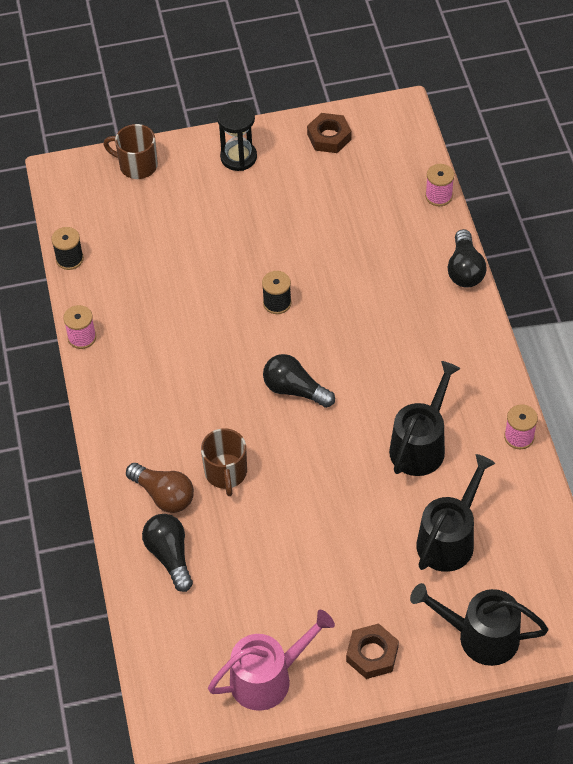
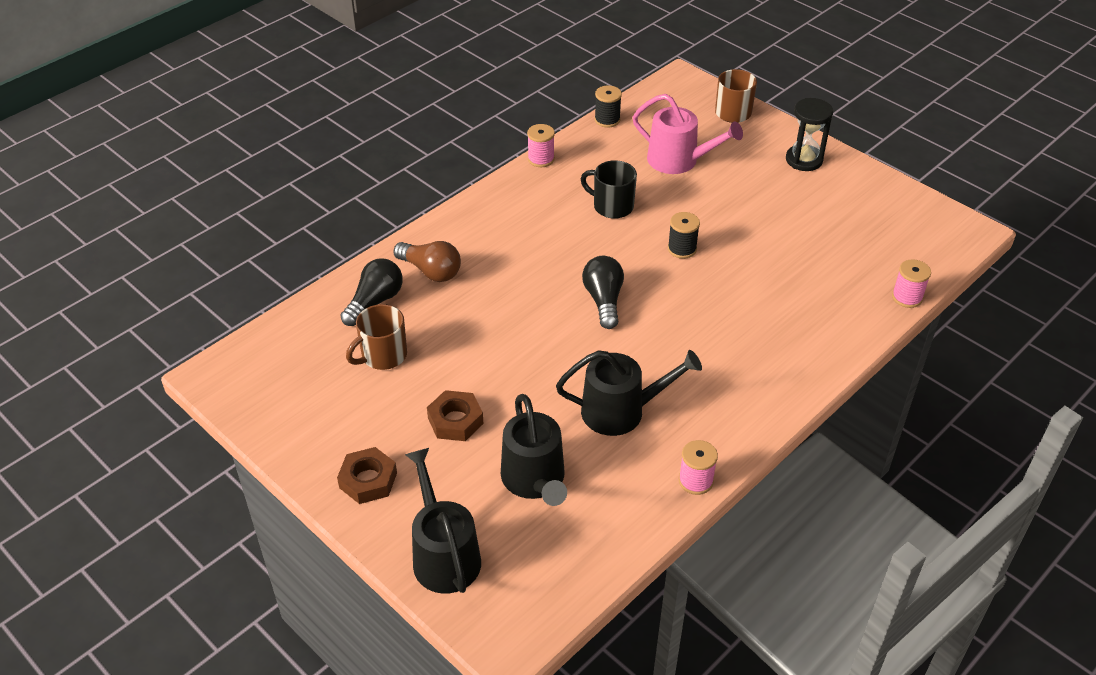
camera: 55 degrees right, 10 degrees down
brown light bulb [126,463,194,513] -> brown light bulb turned 60 degrees counterclockwise [393,241,461,282]
brown mug [201,428,247,496] -> brown mug moved to [346,304,407,370]
pink watering can [208,610,335,711] -> pink watering can moved to [633,94,743,174]
brown nut [307,113,352,153] -> brown nut moved to [427,390,484,441]
black watering can [416,454,495,572] -> black watering can turned 75 degrees clockwise [501,394,567,506]
black light bulb [448,229,487,288] -> none
none -> black mug [581,160,637,219]

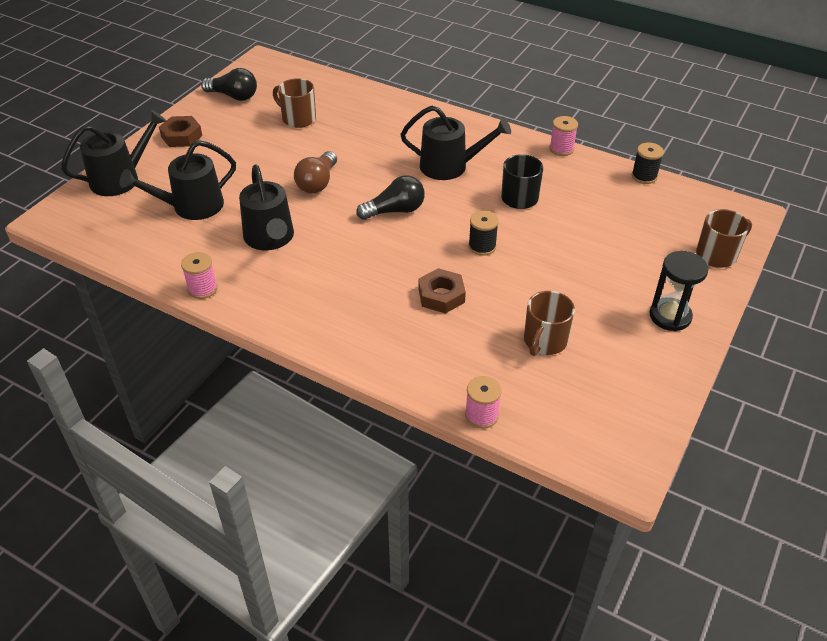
camera: 75 degrees right, 0 degrees up
black light bulb [340,258,403,326] -> black light bulb moved to [201,68,257,101]
brown light bulb [393,241,461,282] -> brown light bulb moved to [294,151,337,194]
brown nut [427,390,484,441] -> brown nut moved to [418,268,466,314]
pink watering can [633,94,743,174] -> none
none -> black watering can [400,106,511,180]
none -> brown mug [524,291,575,356]

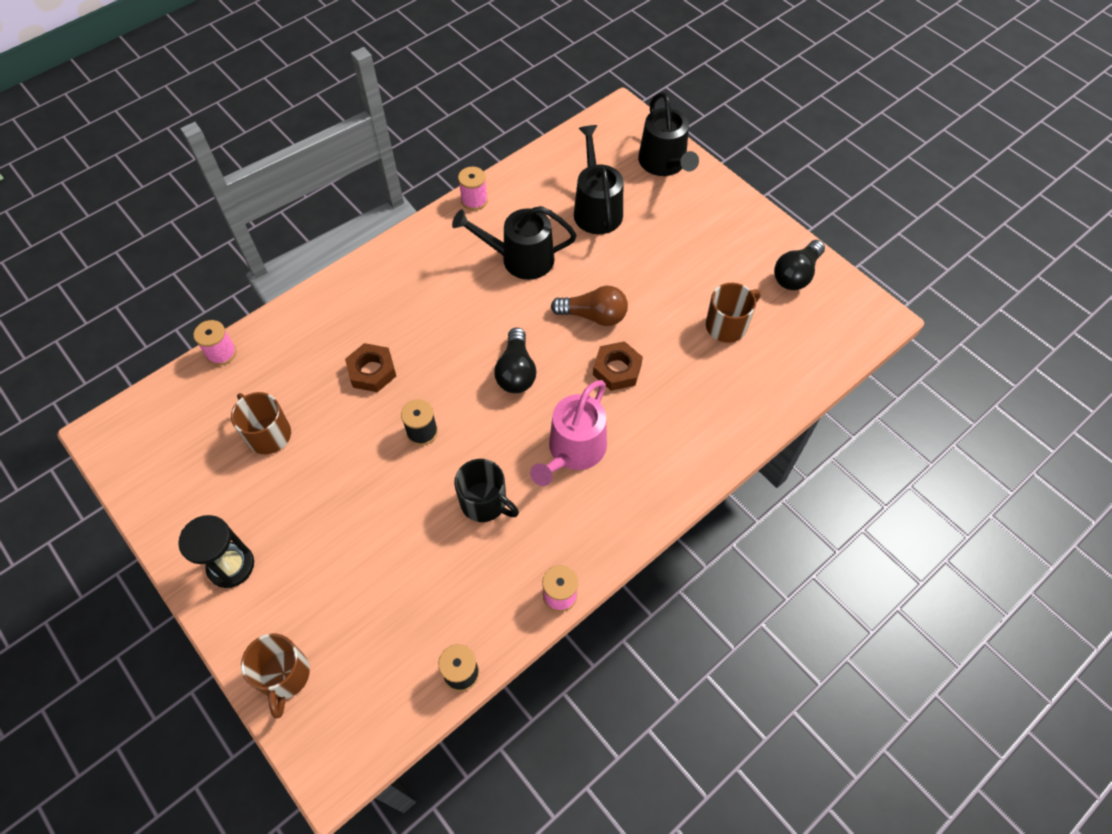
camera: 110 degrees right, 15 degrees up
brown nut [159,116,202,147] -> brown nut moved to [593,341,643,391]
brown light bulb [294,151,337,194] -> brown light bulb turned 150 degrees clockwise [551,286,628,326]
black watering can [400,106,511,180] -> pink watering can [530,380,607,486]

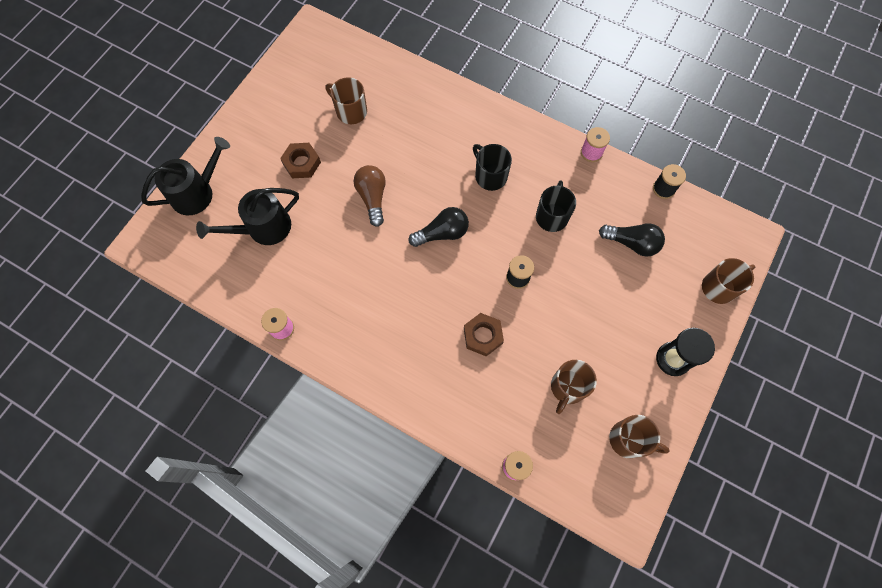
camera: 110 degrees left, 10 degrees up
black watering can [452,206,577,280] -> none
pink watering can [530,380,607,486] -> black mug [473,144,512,191]
brown nut [593,341,643,391] -> brown nut moved to [280,143,321,178]
black light bulb [774,240,825,290] -> black light bulb moved to [599,223,665,257]
none -> brown mug [609,415,670,458]

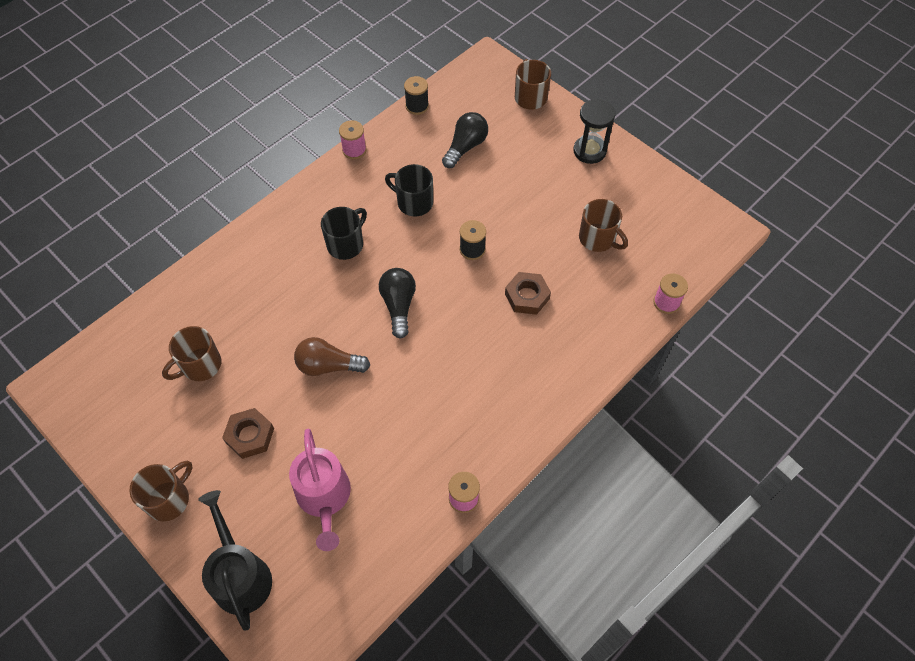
camera: 75 degrees left, 10 degrees down
black watering can [196,188,299,245] -> pink watering can [289,428,351,551]
black mug [473,144,512,191] -> black mug turned 150 degrees clockwise [321,207,367,260]
brown mug [609,415,670,458] -> brown mug moved to [129,461,193,522]

